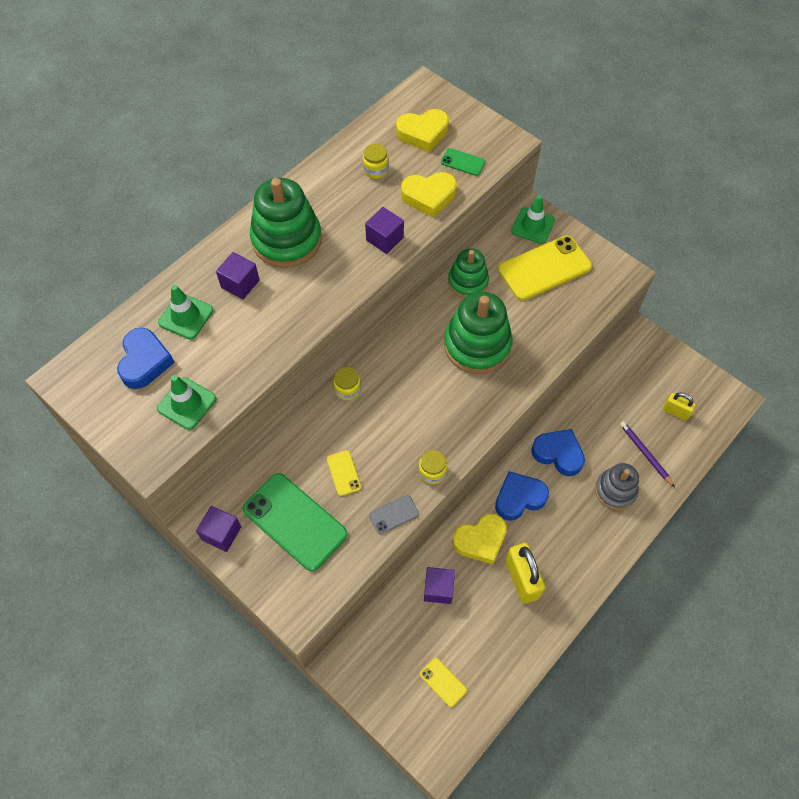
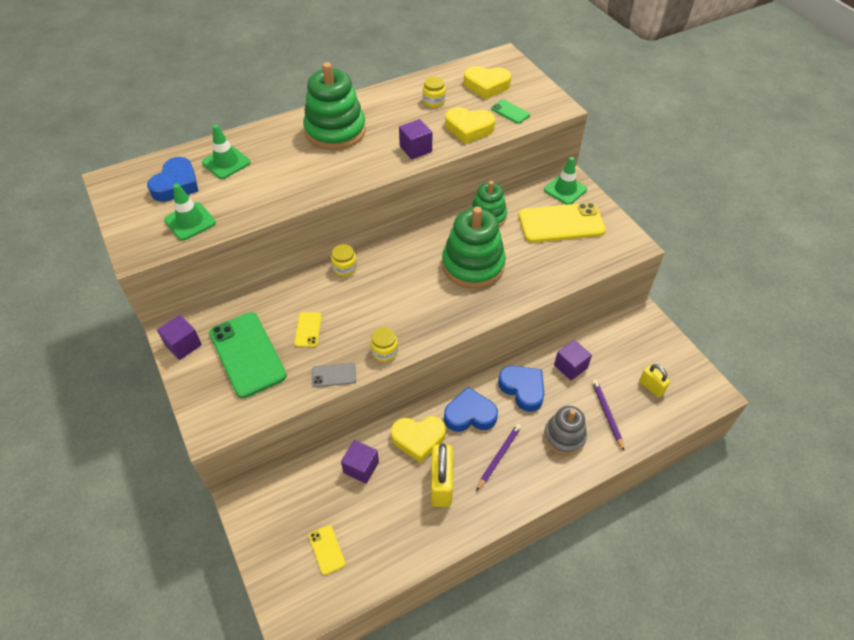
camera: 20 degrees right, 10 degrees down
purple cube [216,252,260,299] -> purple cube moved to [554,340,592,380]
none -> purple pencil [476,424,521,491]

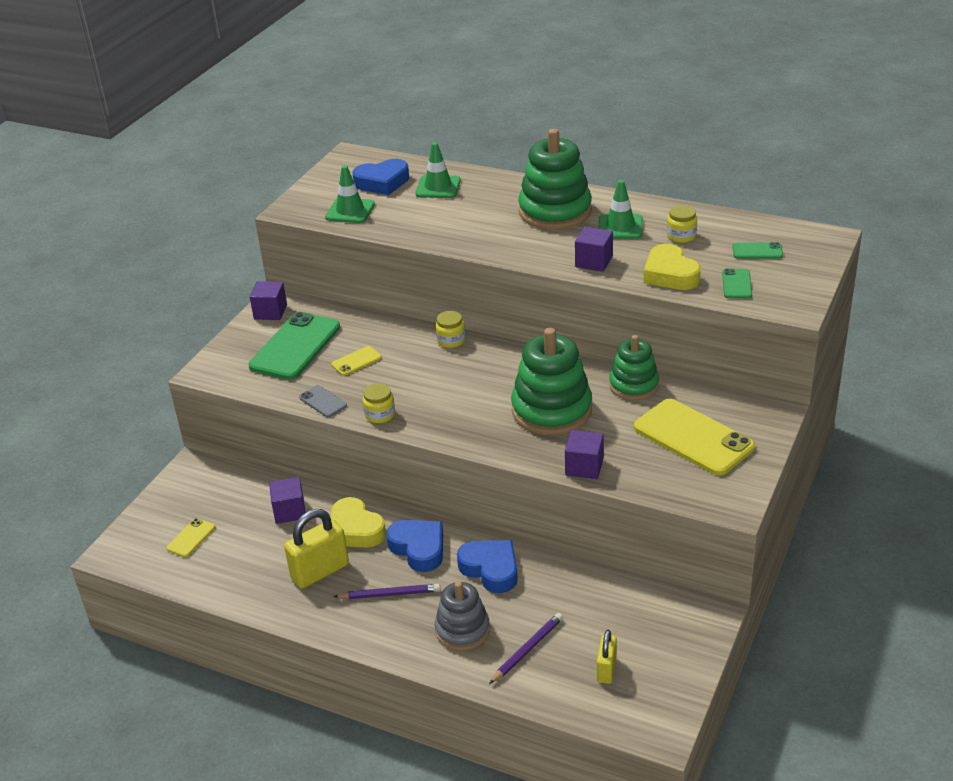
camera: 55 degrees right, 15 degrees down
yellow heart [464,66,511,99] -> green phone [732,242,783,259]
blue heart [498,366,544,412] -> blue heart turned 60 degrees counterclockwise [457,540,518,593]
green traffic cone [544,157,587,205] -> green traffic cone moved to [598,180,643,239]
purple cube [554,340,592,380] -> purple cube moved to [565,430,604,479]

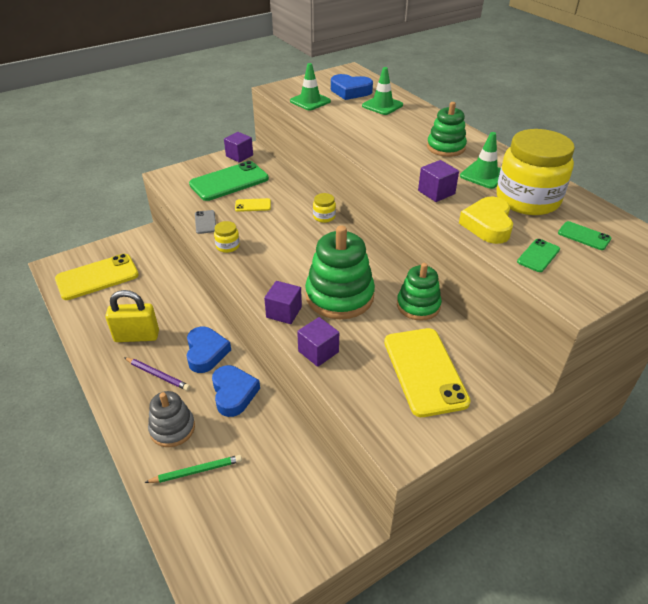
camera: 30 degrees right, 5 degrees up
yellow phone [166,518,215,557] -> yellow phone [55,254,139,300], size x2.19
purple cube [269,477,306,524] -> purple cube moved to [264,281,302,324]
yellow heart [330,497,386,547] -> none
purple pencil [489,613,563,684] -> green pencil [144,455,242,483]
green stacking toy [518,129,592,230] -> green stacking toy [427,102,467,157], size x0.63
yellow padlock [597,630,617,684] -> none
yellow jar [667,205,697,243] -> yellow jar [496,129,575,215], size x2.39

